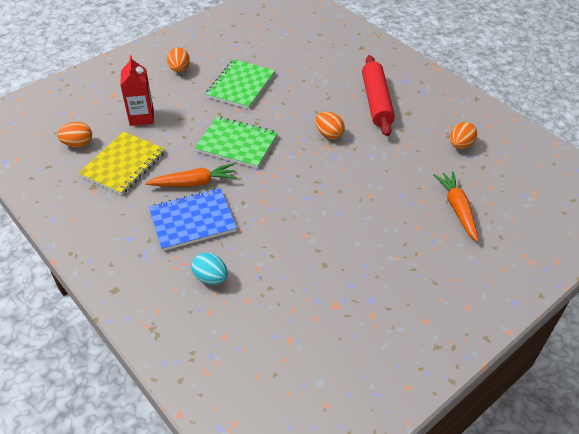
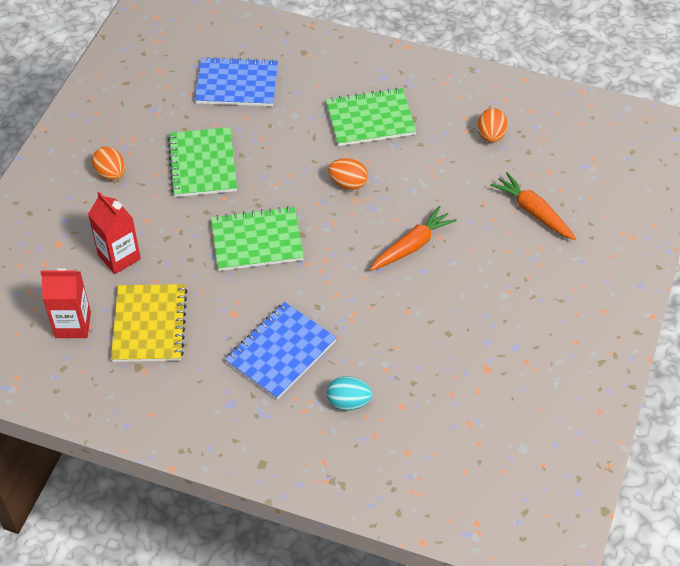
camera: 30 degrees left, 5 degrees up
orange egg [57,122,92,147] -> red carton [40,268,91,338]
orange carrot [145,164,237,187] -> orange carrot moved to [370,206,457,271]
red rolling pin [362,55,395,136] -> green notebook [326,88,416,146]
none -> blue notebook [195,57,278,106]

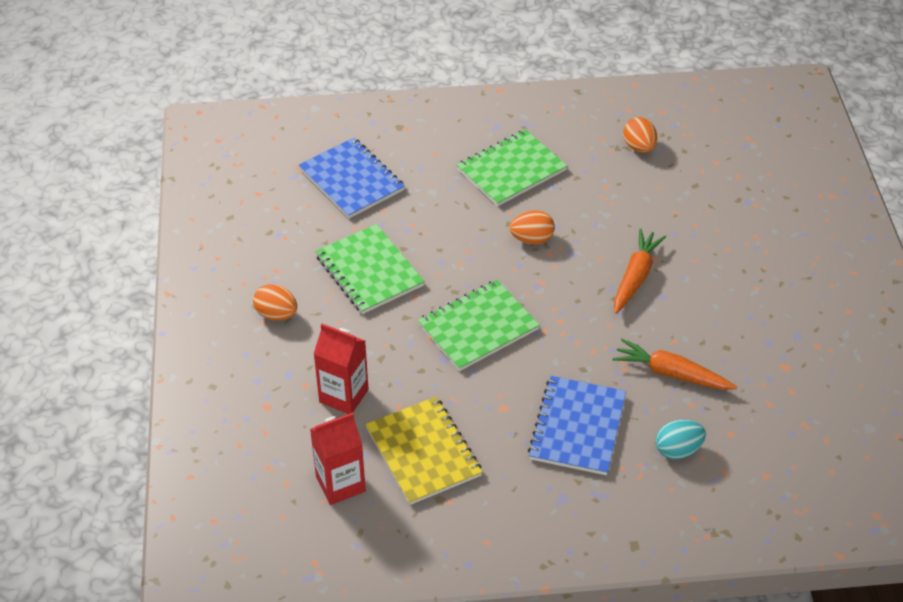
camera: 25 degrees left, 5 degrees down
blue notebook [195,57,278,106] -> blue notebook turned 75 degrees clockwise [299,138,405,219]
orange carrot [490,172,576,240] -> orange carrot moved to [613,339,737,390]

